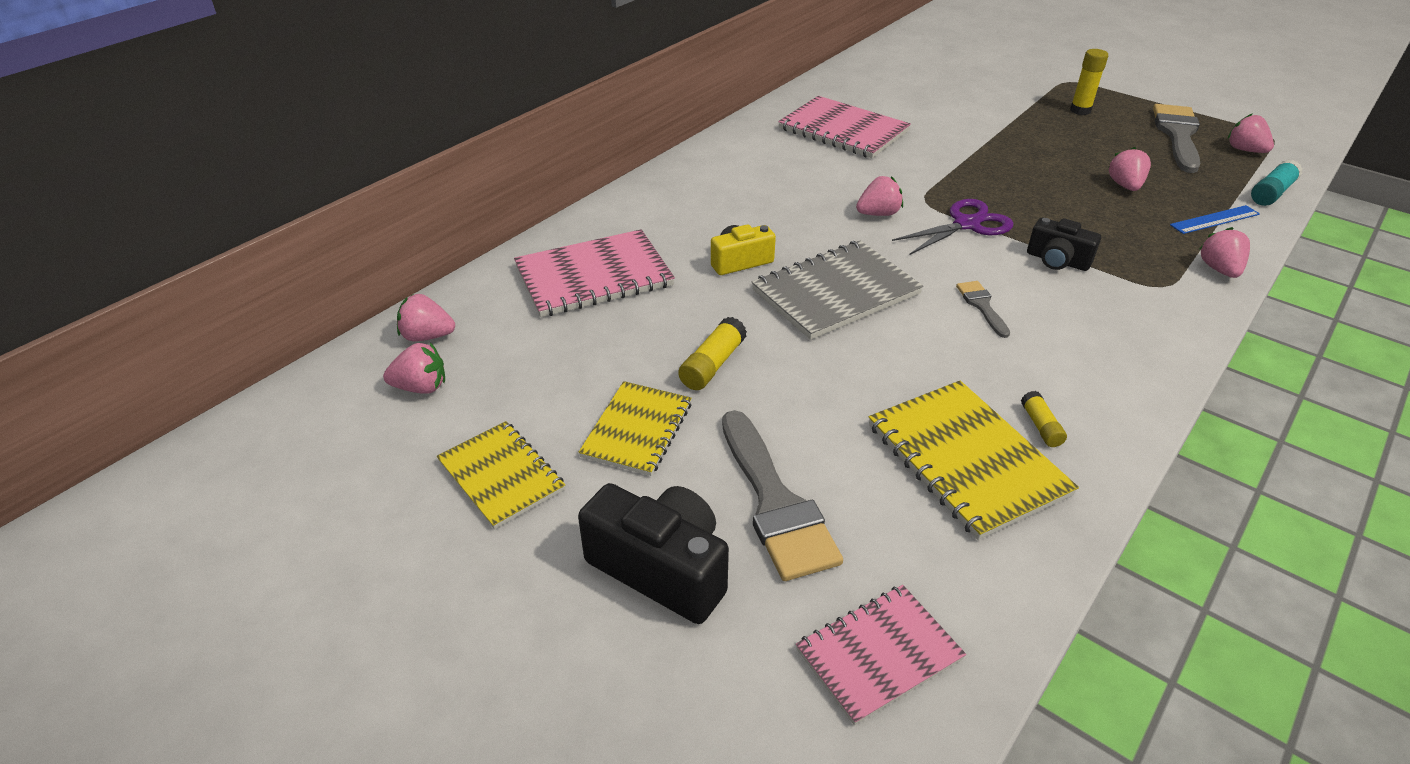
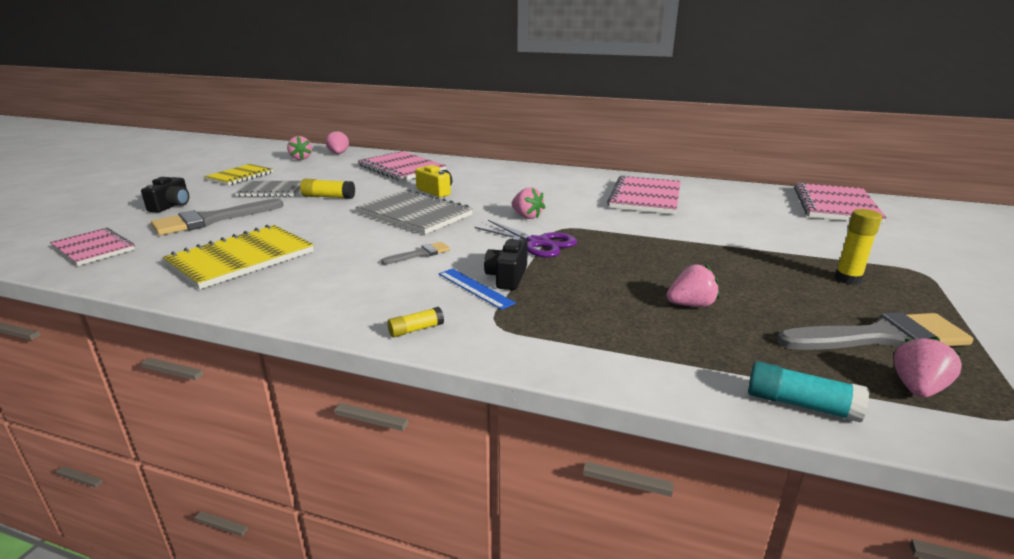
camera: 70 degrees right, 15 degrees down
yellow notebook [578,381,691,476] -> grey notebook [235,181,301,197]
black camera [578,483,729,624] -> black camera [141,177,189,213], size x0.62
yellow glue stick [1021,391,1067,447] -> yellow glue stick moved to [387,307,444,337]
blue ruler [1170,205,1260,234] -> blue ruler moved to [439,268,516,310]
pink strawberry [1199,227,1250,278] -> none
none -> pink notebook [794,182,887,224]

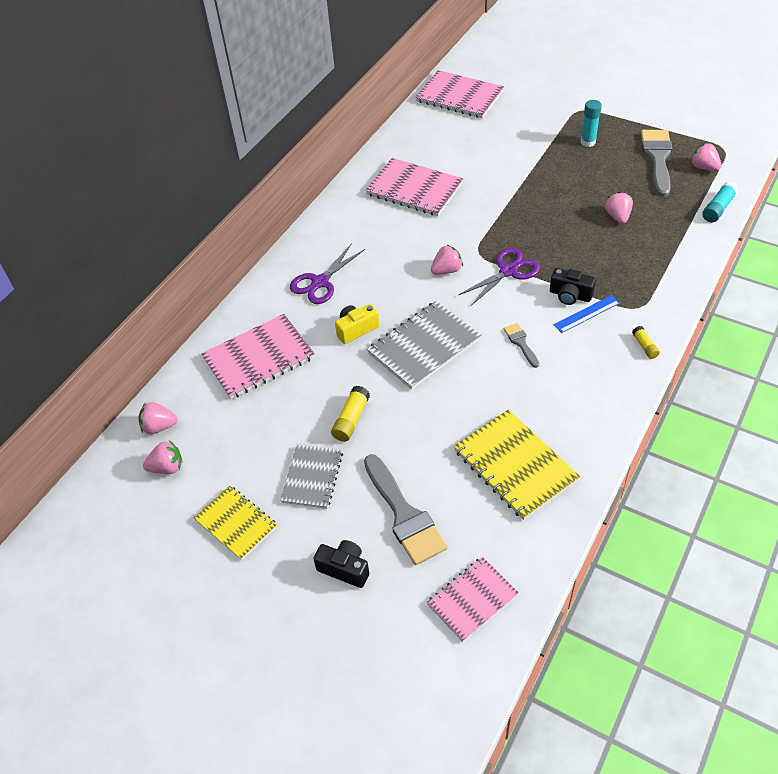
camera: 75 degrees left, 25 degrees up
yellow glue stick [834,209,882,285] -> turquoise glue stick [581,100,602,147]
none -> purple scissors [290,243,365,304]

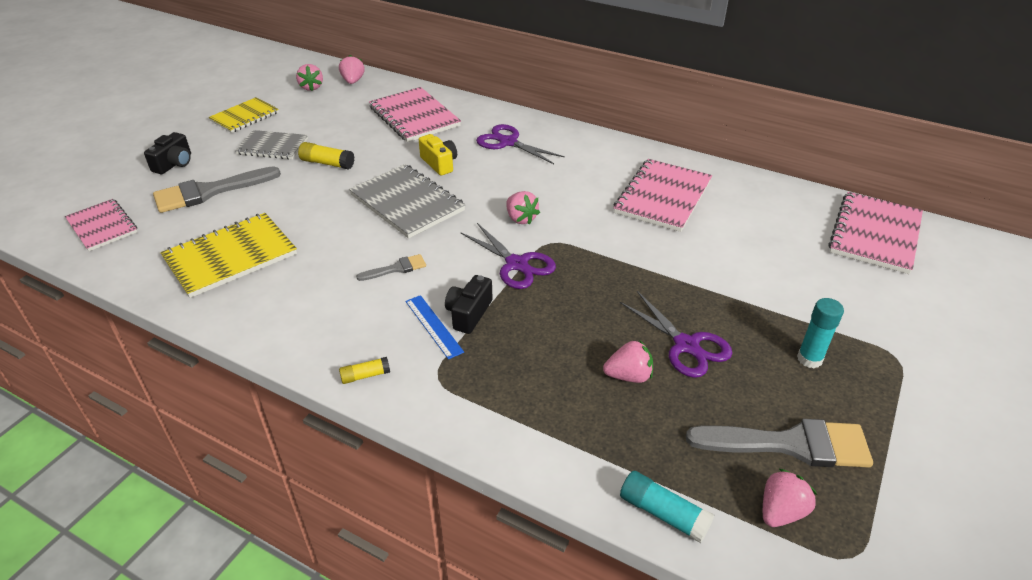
camera: 85 degrees right, 10 degrees down
none -> purple scissors [619,291,733,378]

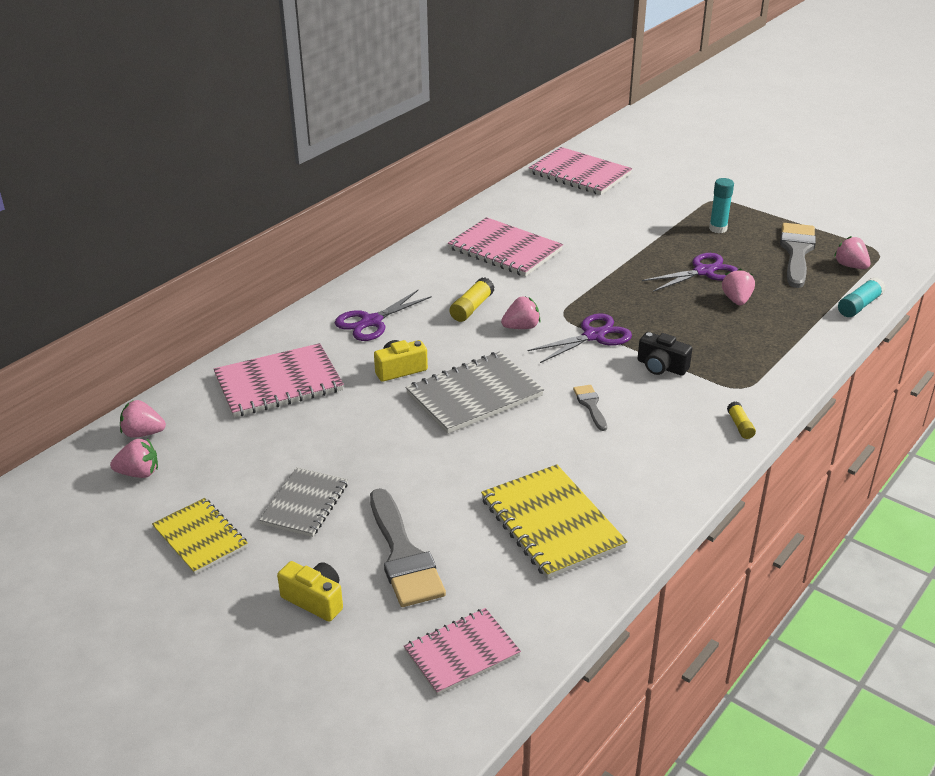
camera: 80 degrees left, 5 degrees down
black camera [144,132,191,174] -> yellow camera [277,561,343,622]
yellow glue stick [298,142,354,170] -> yellow glue stick moved to [450,277,495,322]
blue ruler [405,295,464,359] -> none

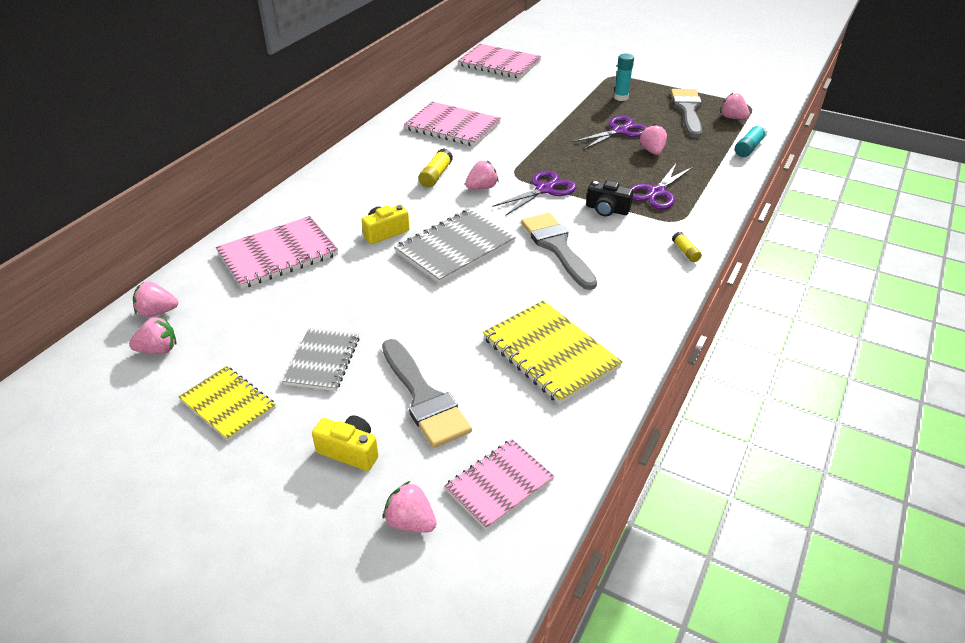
camera: 10 degrees left, 5 degrees up
purple scissors [335,290,432,341] -> purple scissors moved to [630,164,693,209]
grey brush [573,385,607,431] -> grey brush [521,213,597,290], size x2.01
none -> pink strawberry [383,481,437,533]

